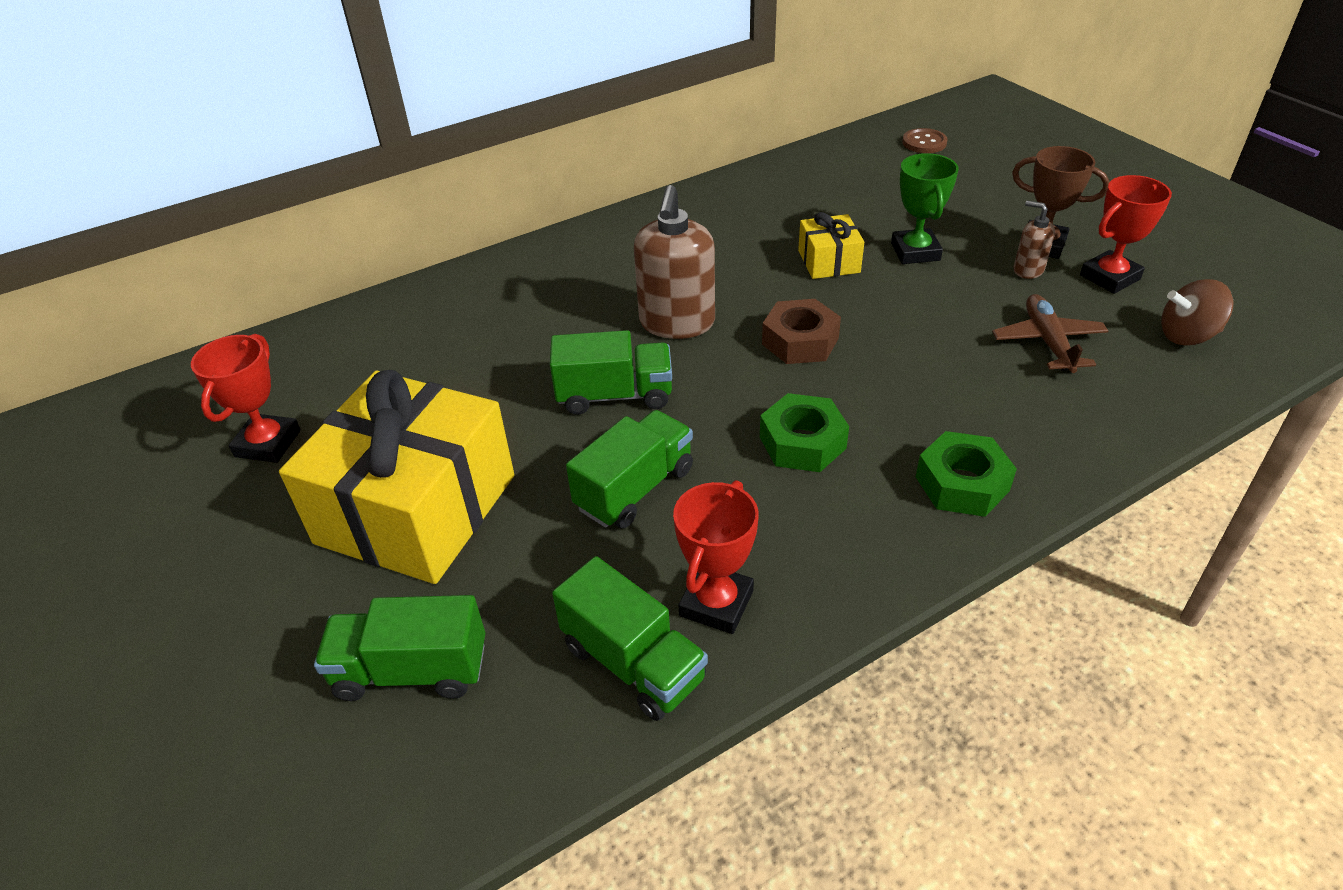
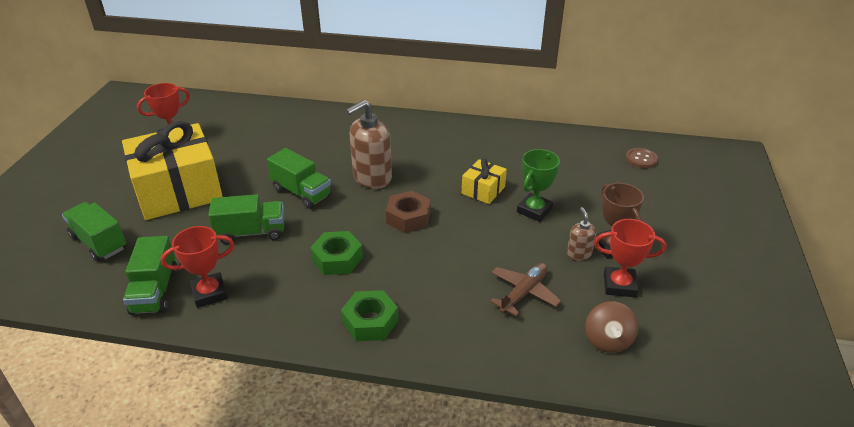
camera: 40 degrees right, 5 degrees down
brown spinning top [1161,279,1233,346] -> brown spinning top turned 120 degrees counterclockwise [585,301,638,353]

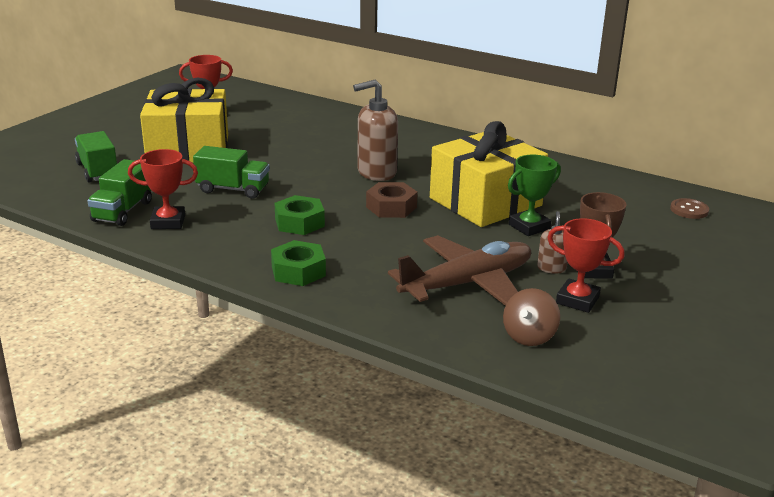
camera: 20 degrees right, 10 degrees down
green truck [267,148,331,209] -> none
yellow gift [462,159,507,204] -> yellow gift [430,121,548,227], size x2.21
brown plane [490,263,561,316] -> brown plane [388,235,531,306], size x1.76

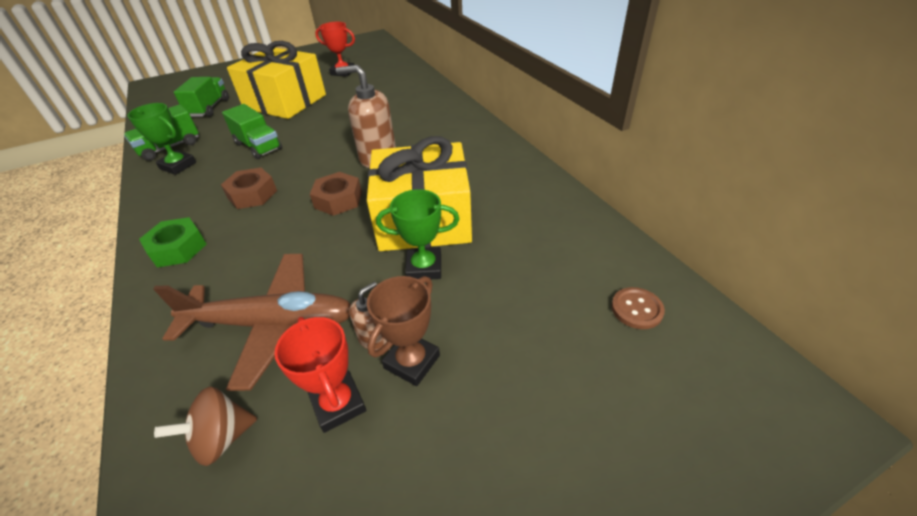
camera: 35 degrees right, 15 degrees up
red trophy [128,149,198,229] -> green trophy [127,103,196,175]
green nut [274,195,325,235] -> brown nut [221,168,277,209]

